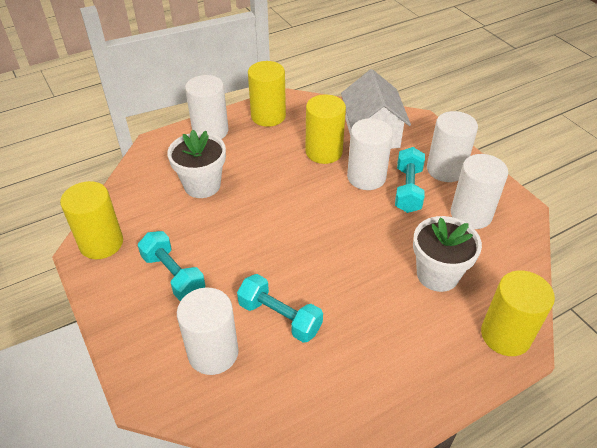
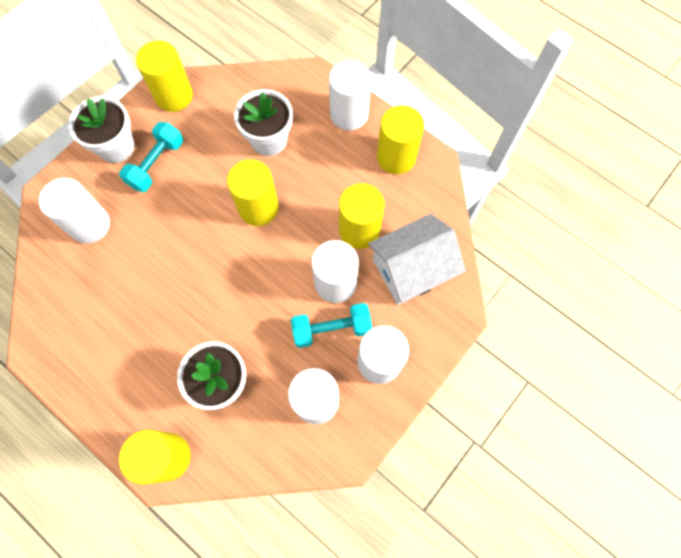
camera: 70 degrees right, 25 degrees up
turquoise dumbbell [237,274,323,343] -> none
none -> white flower pot [68,96,135,163]
none -> yellow cylinder [227,159,279,226]

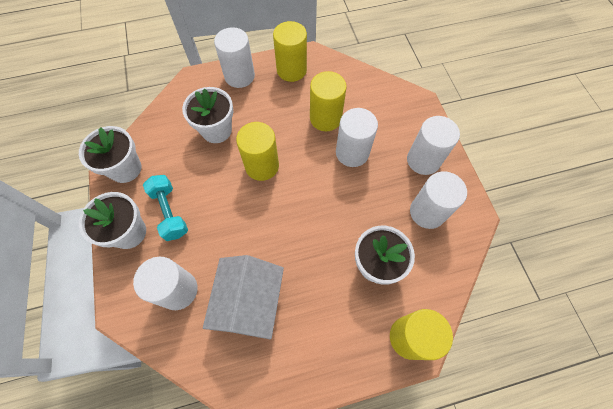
camera: 55 degrees left, 5 degrees down
yellow cylinder [136,41,193,112] -> white flower pot [79,126,141,183]
turquoise dumbbell [291,303,372,348] -> none
white house [368,214,466,305] -> white house moved to [203,255,284,339]

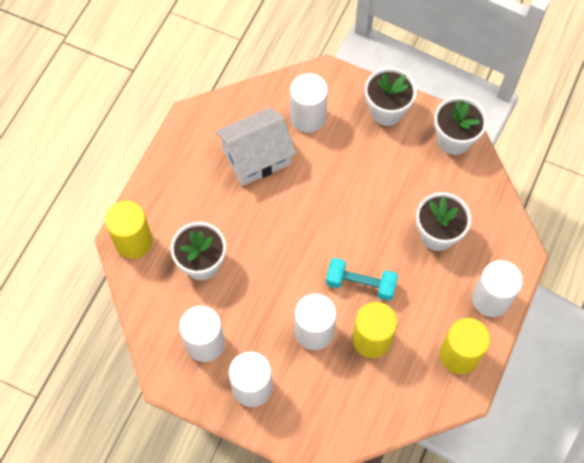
camera: 130 degrees right, 0 degrees up
turquoise dumbbell [143,175,188,241] -> turquoise dumbbell moved to [326,258,398,301]
white house [203,255,284,339] -> white house turned 75 degrees counterclockwise [215,107,297,186]
yellow cylinder [236,122,279,181] -> none

